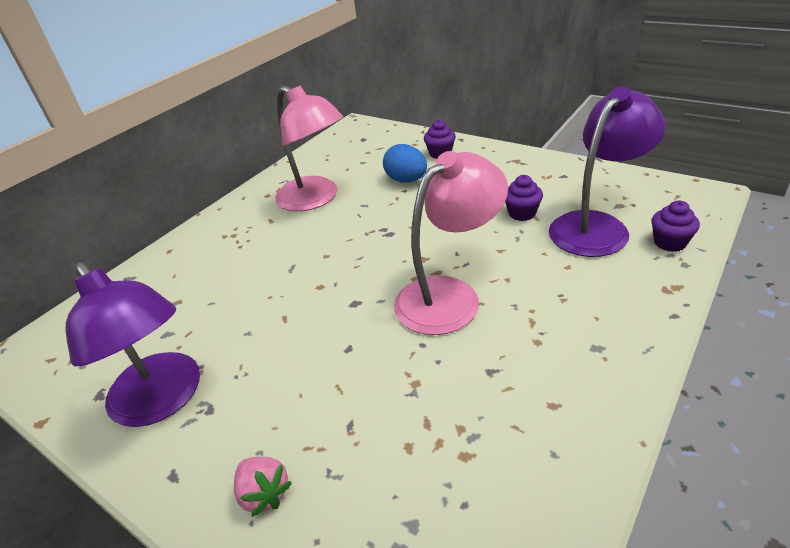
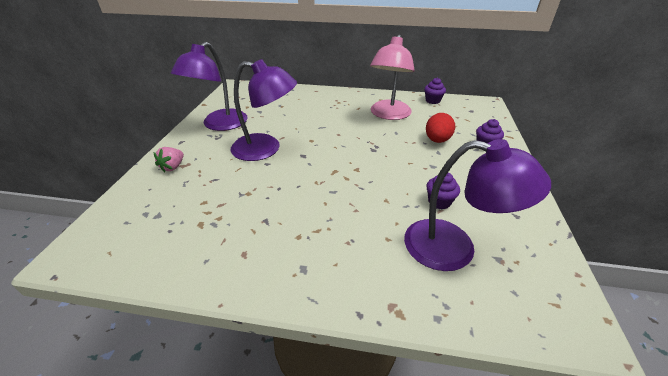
camera: 60 degrees right, 0 degrees up
blue egg [383,144,427,182] -> red egg [426,113,455,143]
pink lamp [394,151,508,335] -> none
purple cupcake [651,200,700,252] -> purple cupcake moved to [424,78,446,104]
none -> purple lamp [231,59,297,161]

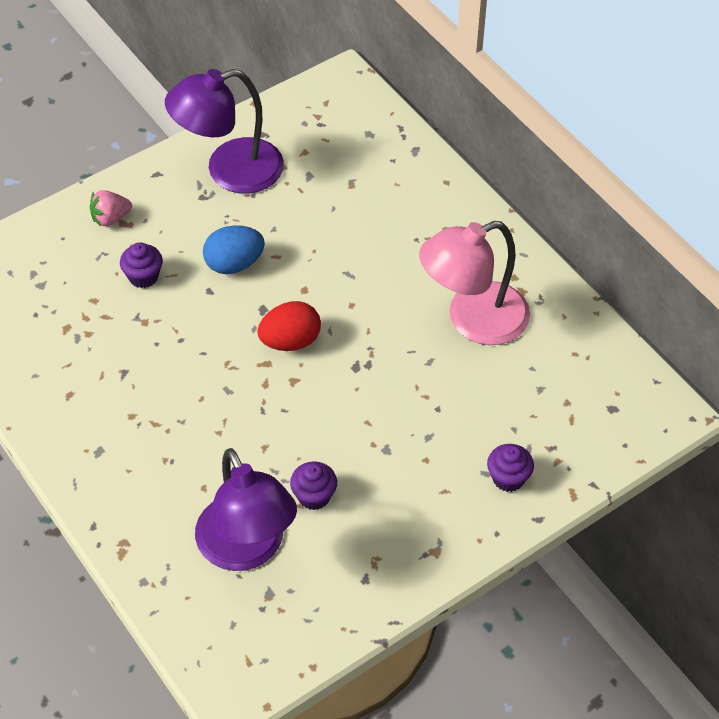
camera: 45 degrees right, 15 degrees up
purple lamp [231,59,297,161] -> blue egg [203,225,265,274]
purple cupcake [424,78,446,104] -> purple cupcake moved to [120,242,163,288]
red egg [426,113,455,143] -> red egg moved to [257,301,321,351]

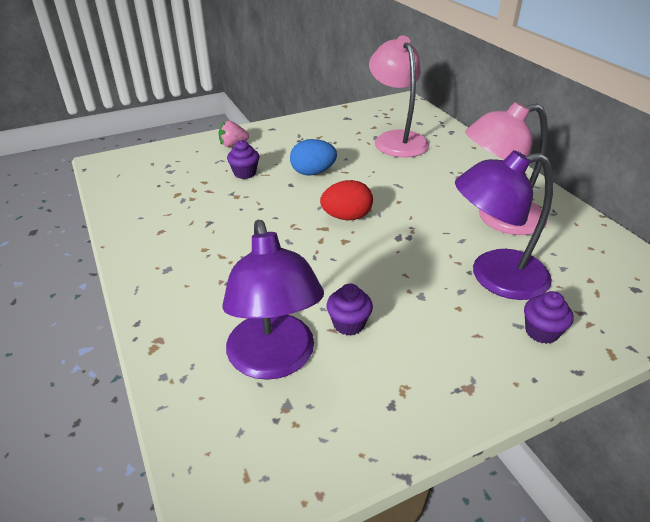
camera: 10 degrees right, 15 degrees down
purple lamp [165,69,284,194] -> purple lamp moved to [455,150,553,300]
none -> pink lamp [369,35,429,158]

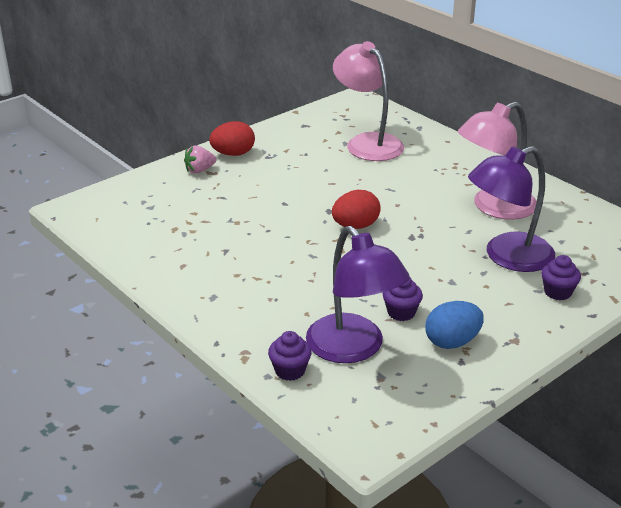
camera: 15 degrees left, 5 degrees down
purple cupcake [227,140,259,179] -> purple cupcake moved to [268,331,312,381]
blue egg [290,139,337,176] -> blue egg moved to [425,301,484,349]
none -> red egg [209,121,255,156]

